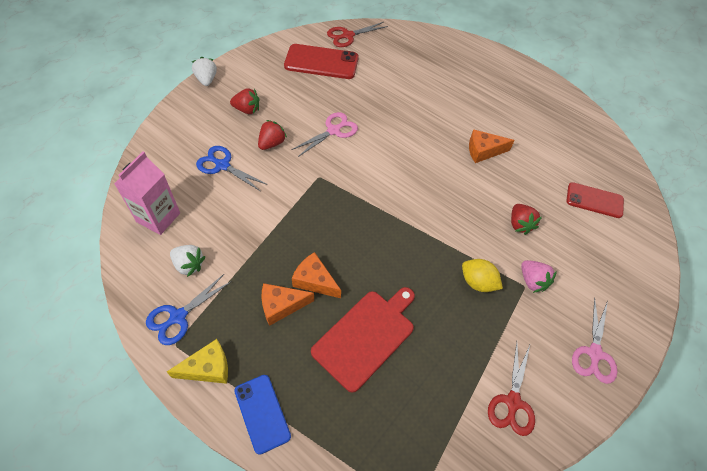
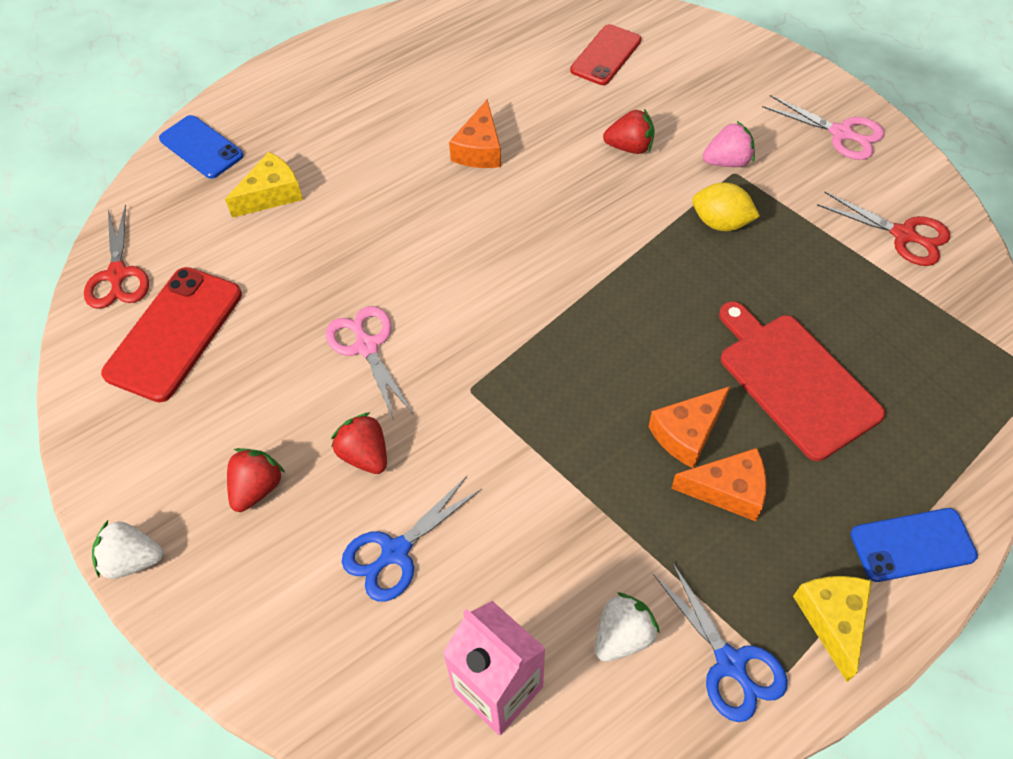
camera: 70 degrees left, 0 degrees up
orange cheese [261,283,314,326] -> orange cheese turned 90 degrees counterclockwise [671,448,767,521]
yellow lemon [462,259,503,292] -> yellow lemon turned 60 degrees clockwise [692,183,760,231]
none -> blue phone [159,115,244,179]
none -> yellow cheese [225,152,303,218]

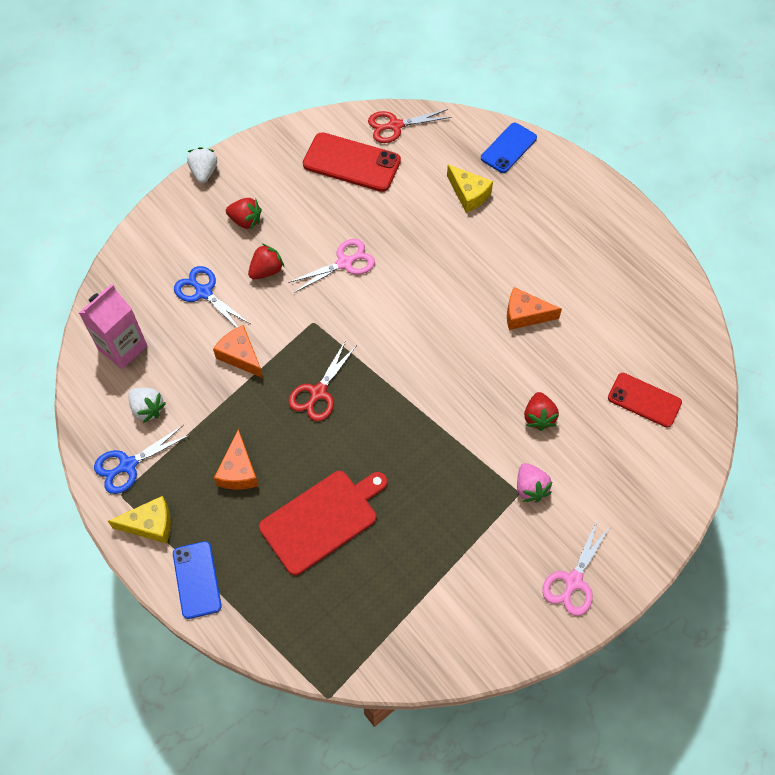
camera: 85 degrees right, 5 degrees up
orange cheese [648,386,730,468] -> orange cheese moved to [213,325,263,378]
yellow lemon [692,183,760,231] -> none
red scissors [817,192,950,266] -> red scissors moved to [288,340,357,421]

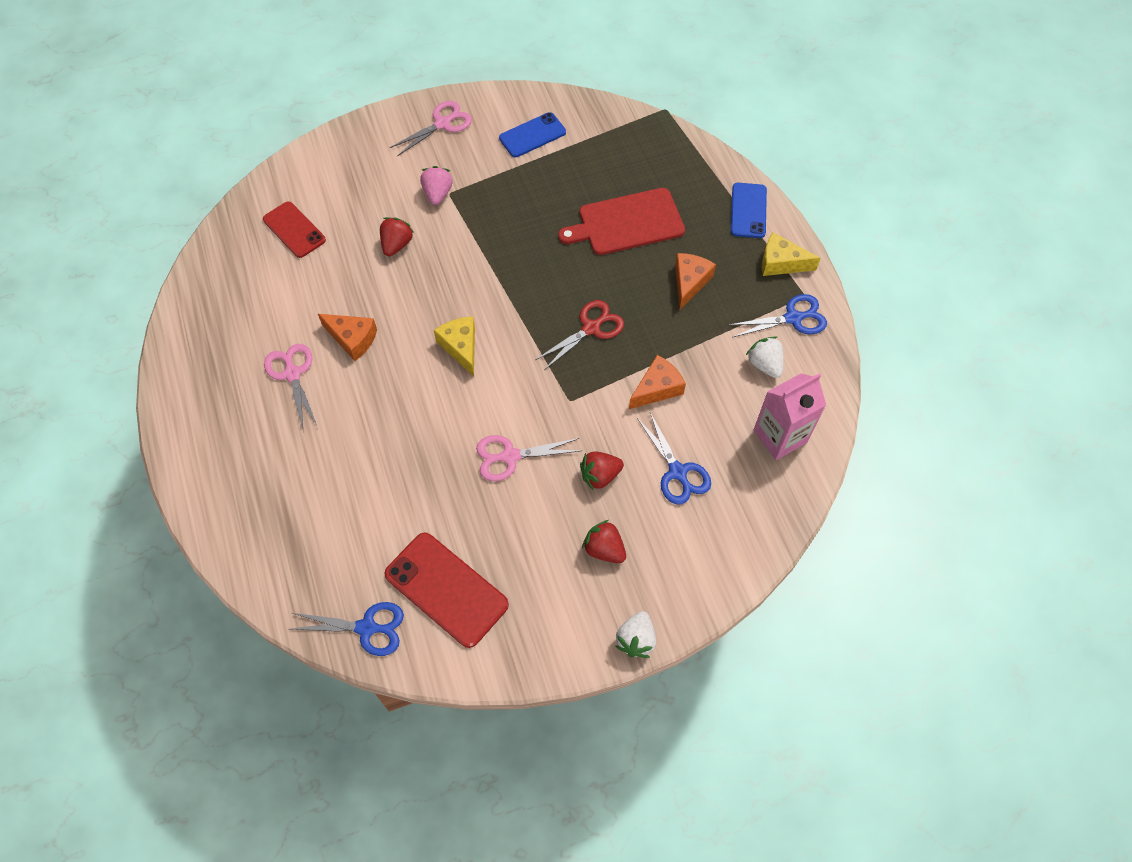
camera: 160 degrees left, 0 degrees up
orange cheese [213,325,263,378] -> orange cheese turned 105 degrees counterclockwise [629,355,686,409]
red scissors [368,109,451,143] -> blue scissors [291,602,404,656]
yellow cheese [447,164,493,213] -> yellow cheese moved to [434,317,475,376]
blue phone [481,123,537,173] -> blue phone moved to [499,112,566,157]
none -> pink scissors [264,344,317,429]

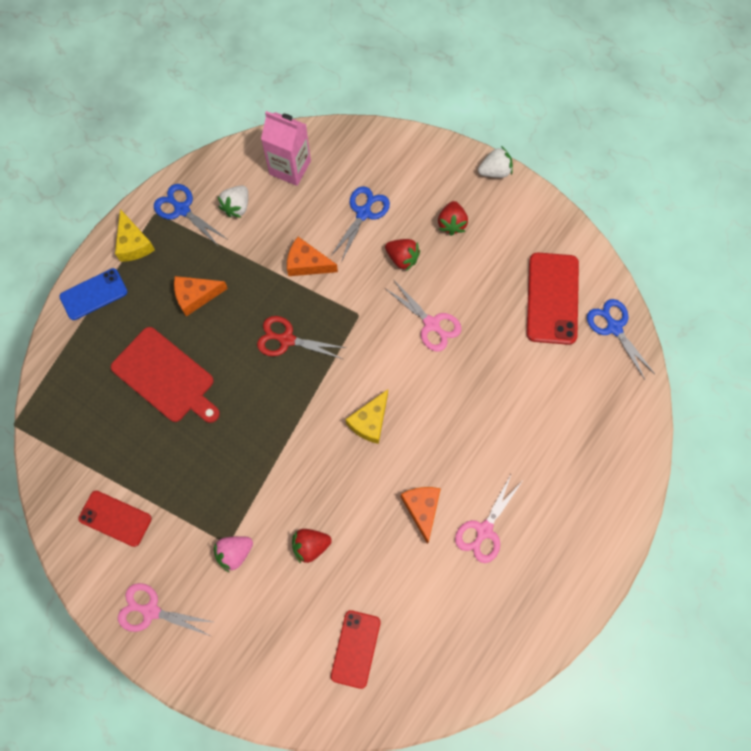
camera: 125 degrees left, 10 degrees up
blue phone [499,112,566,157] -> red phone [78,491,152,547]

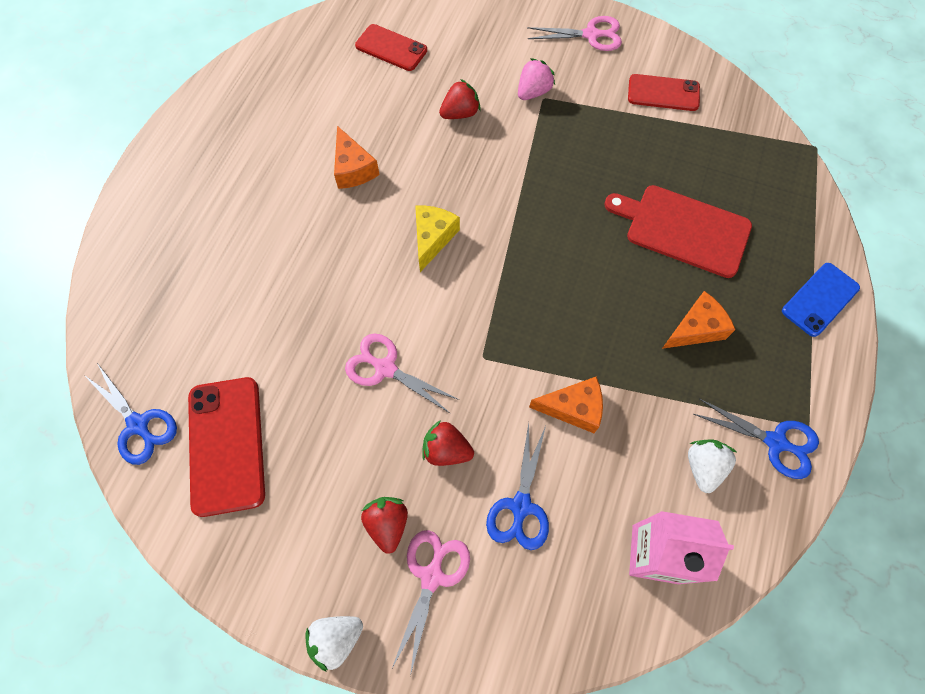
camera: 165 degrees right, 5 degrees down
yellow cheese [115,209,155,262] -> none
red scissors [257,316,346,359] -> none
red phone [331,610,381,689] -> red phone turned 60 degrees counterclockwise [355,24,427,71]
pink scissors [455,473,522,563] -> pink scissors moved to [391,530,470,676]

